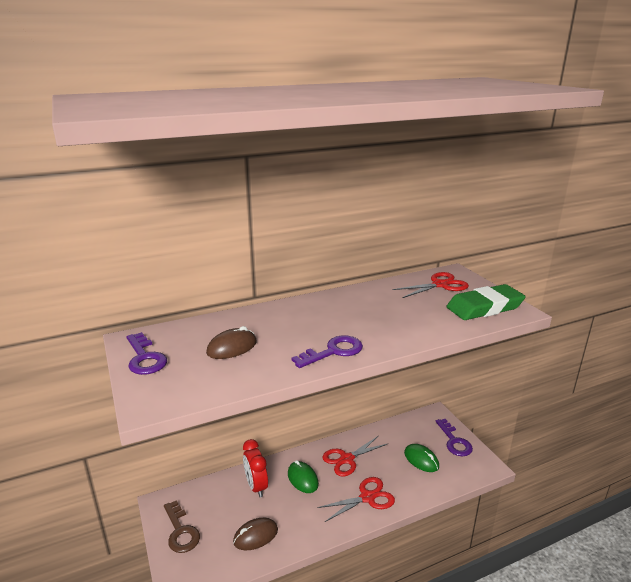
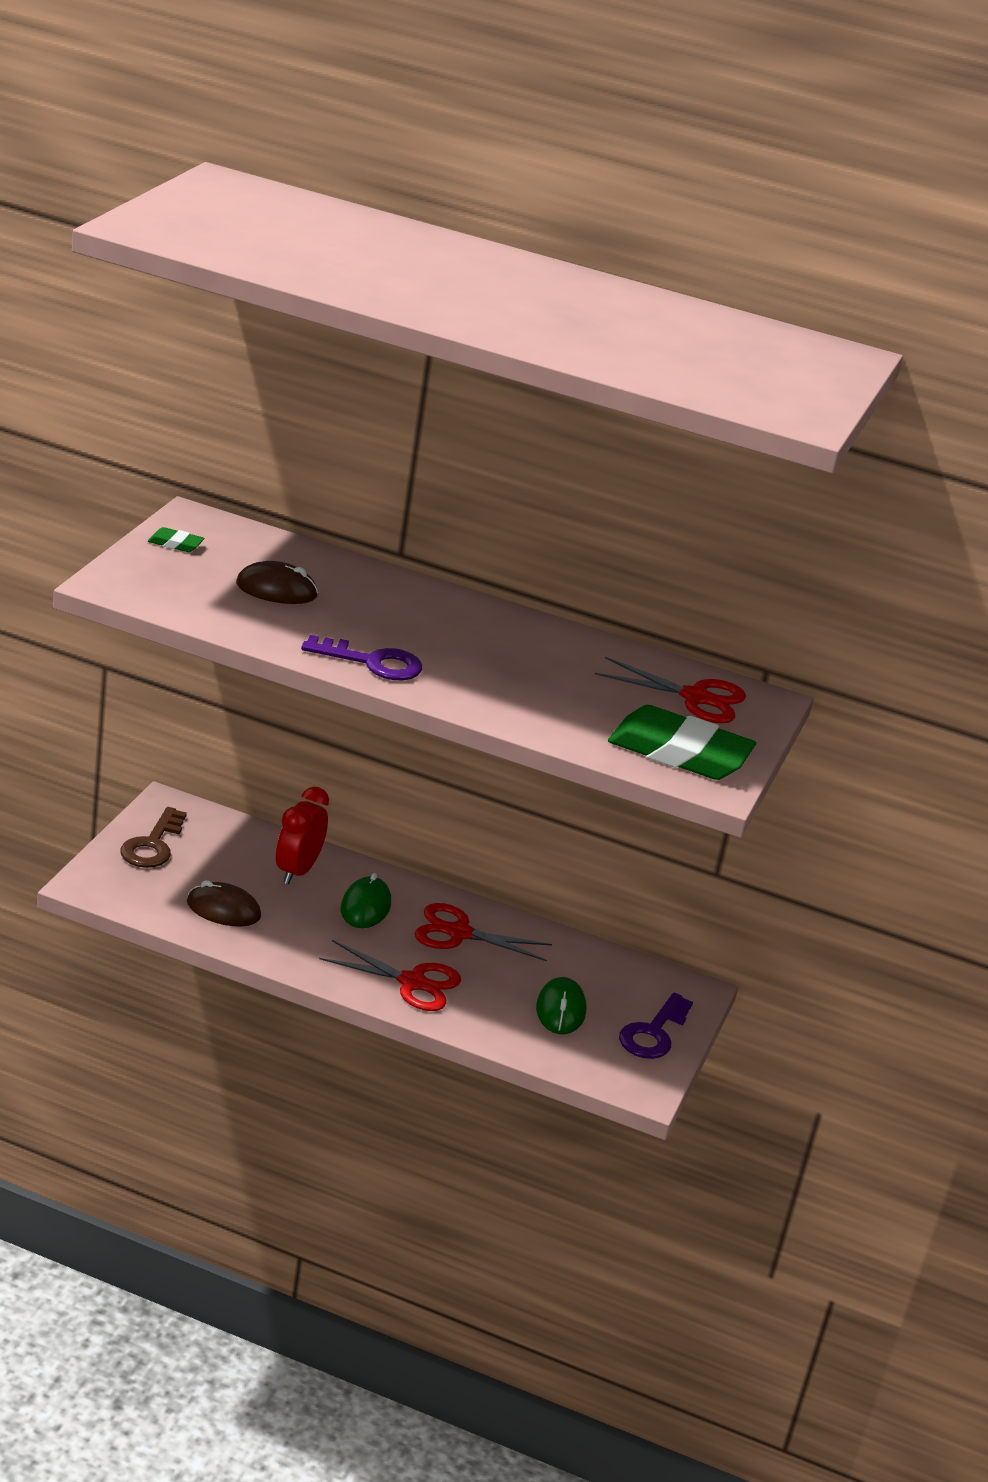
camera: 40 degrees right, 5 degrees up
purple key [126,332,167,375] -> green eraser [148,527,204,552]

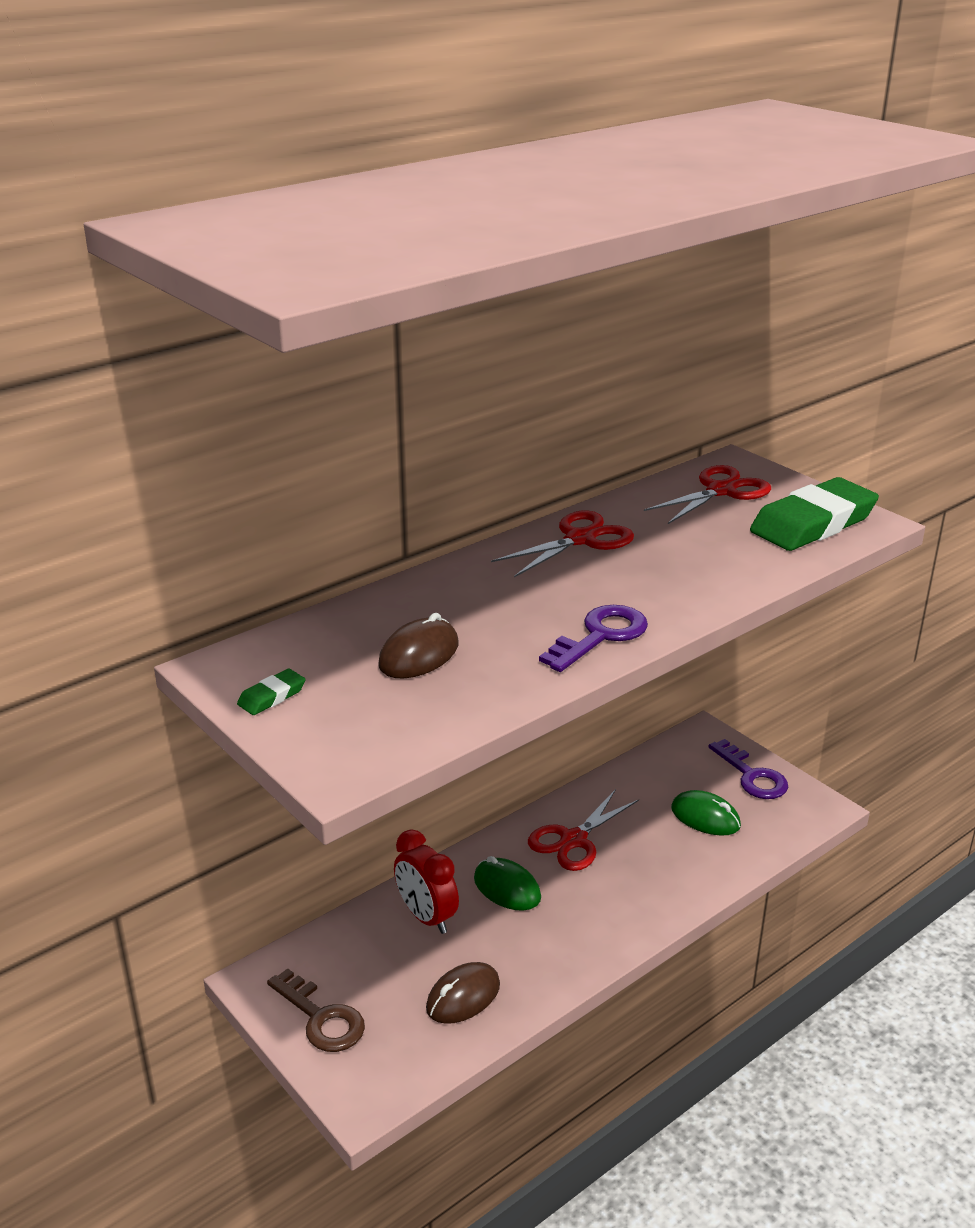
camera: 55 degrees left, 0 degrees up
red scissors [319,940,461,1011] -> red scissors moved to [491,510,634,577]

